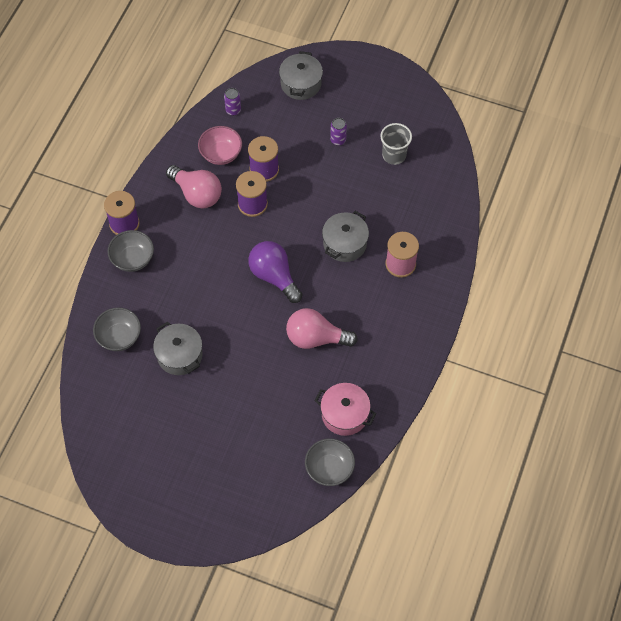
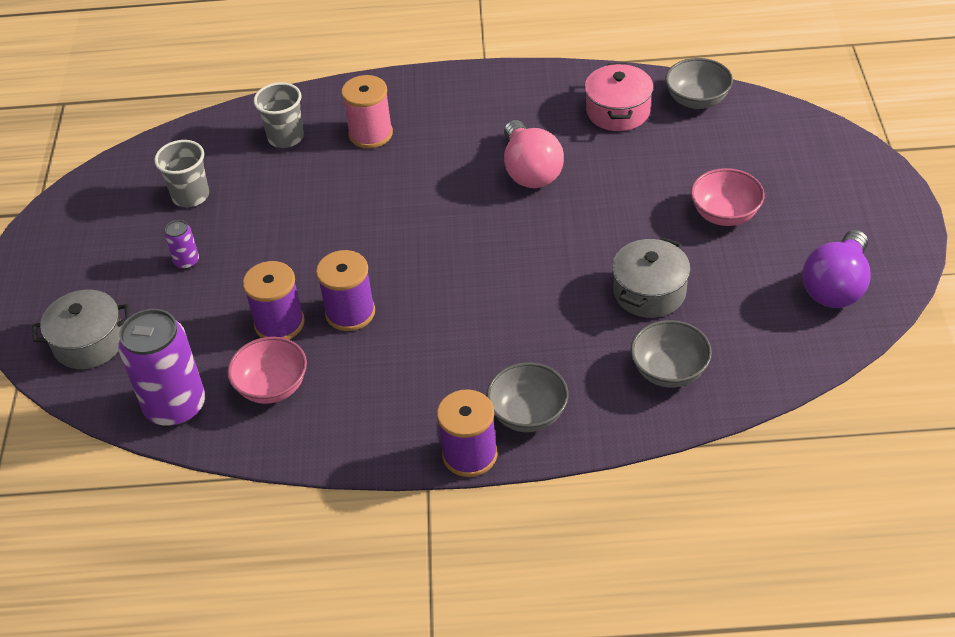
camera: 110 degrees left, 15 degrees down
pink light bulb [166,165,222,208] -> none
purple can [224,88,241,116] -> purple can [118,309,205,427], size x2.22
purple light bulb [248,241,302,303] -> purple light bulb moved to [802,230,871,308]
grey pot [322,211,369,262] -> none
none -> grey cup [254,82,304,148]
none -> pink bowl [691,168,765,226]

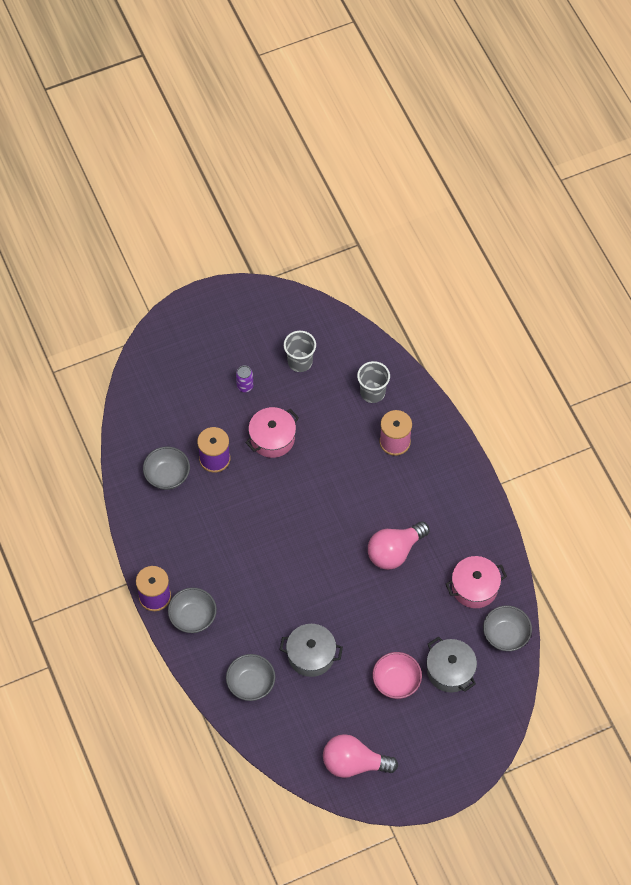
camera: 65 degrees right, 15 degrees up
grey pot [32,290,130,369] -> grey pot moved to [427,636,477,692]
purple can [118,309,205,427] -> none
pink bowl [227,337,307,404] -> grey bowl [143,447,190,490]
purple spool [316,250,375,331] -> none
purple light bulb [802,230,871,308] -> pink light bulb [323,734,398,778]
none -> pink pot [245,407,299,458]

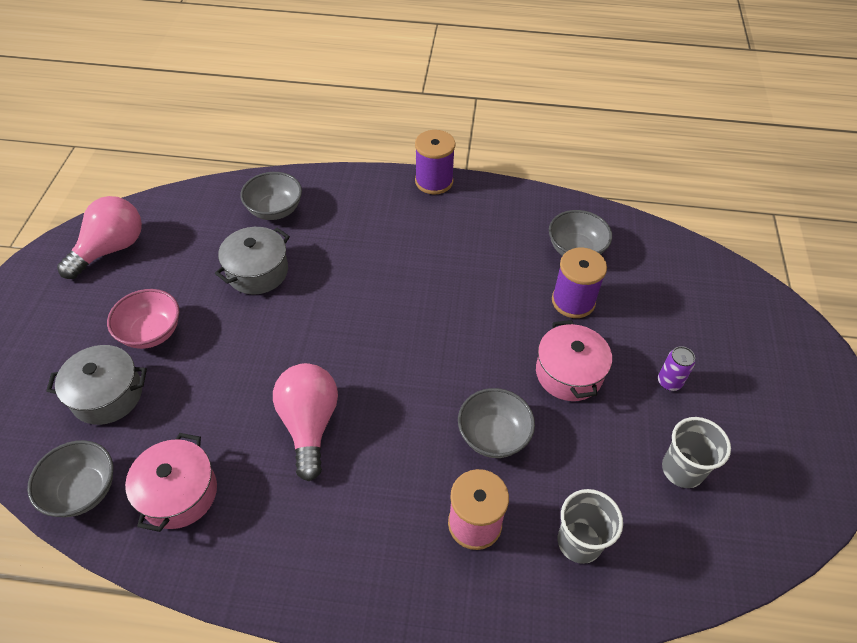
camera: 120 degrees right, 10 degrees down
grey bowl [168,588,217,633] -> grey bowl moved to [458,388,535,458]

